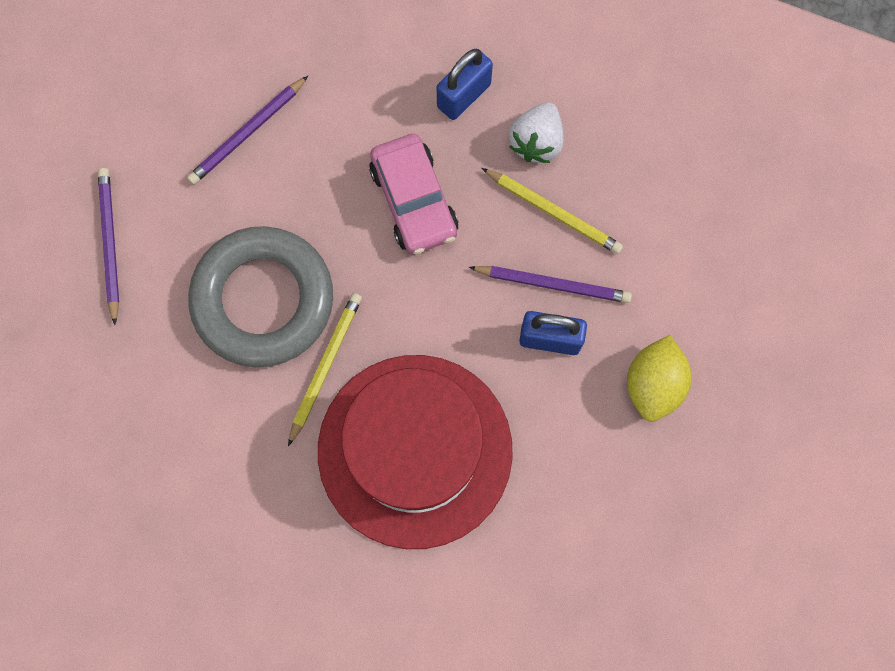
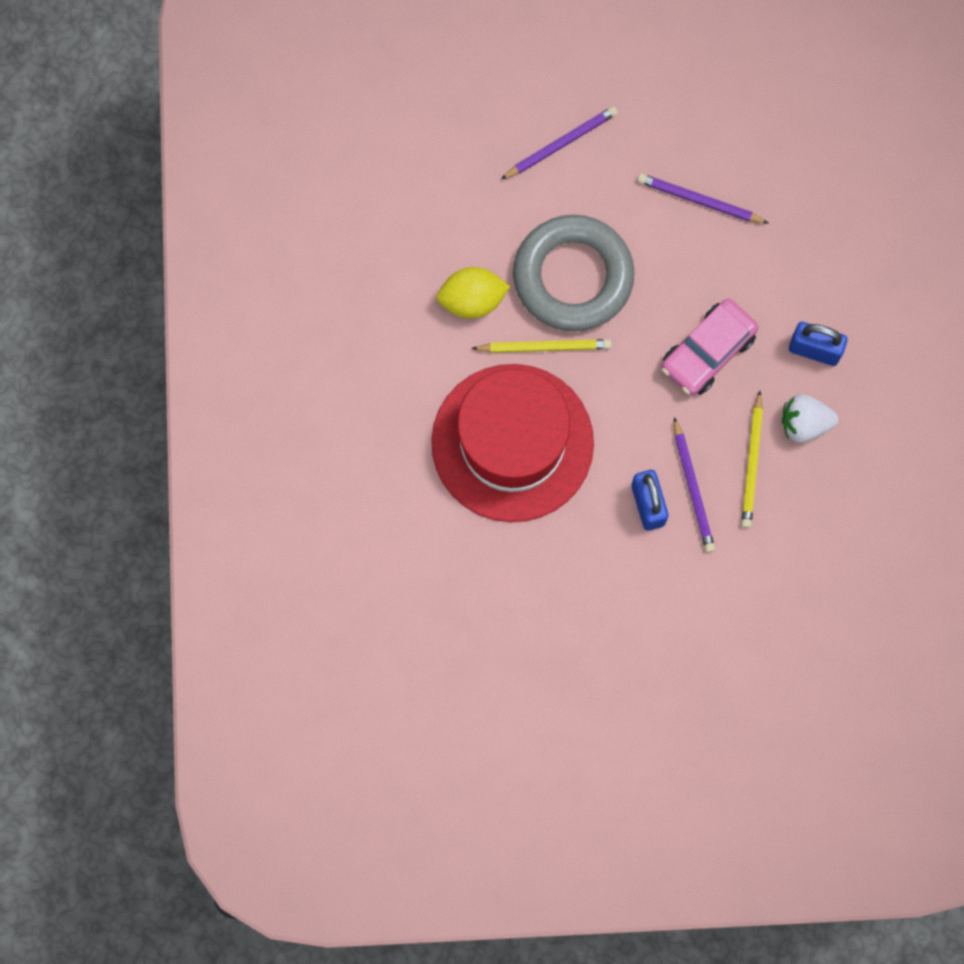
camera: 65 degrees right, 0 degrees up
yellow lemon [627,335,691,422] -> yellow lemon moved to [436,267,511,319]

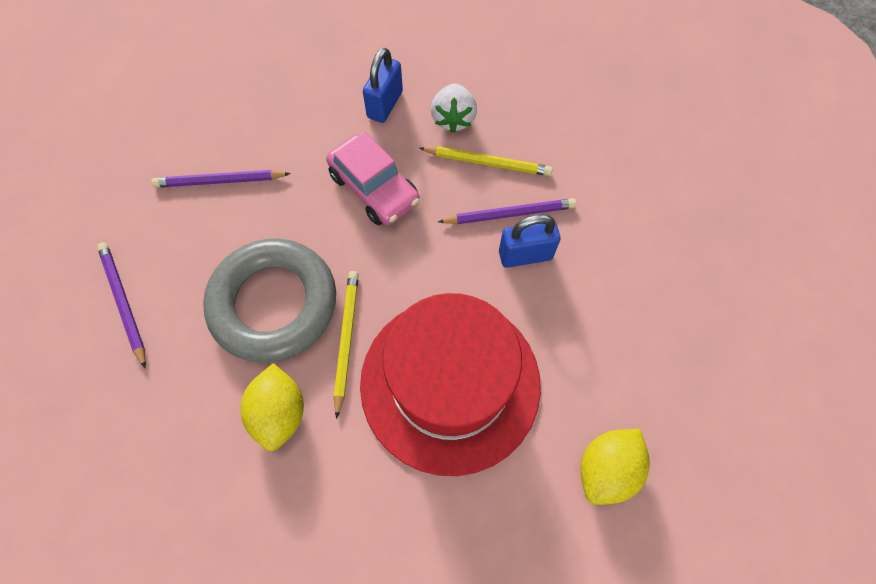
camera: 85 degrees left, 10 degrees down
purple pencil [637,173,768,223] -> purple pencil turned 60 degrees clockwise [151,170,291,188]
none -> yellow lemon [581,429,650,505]

